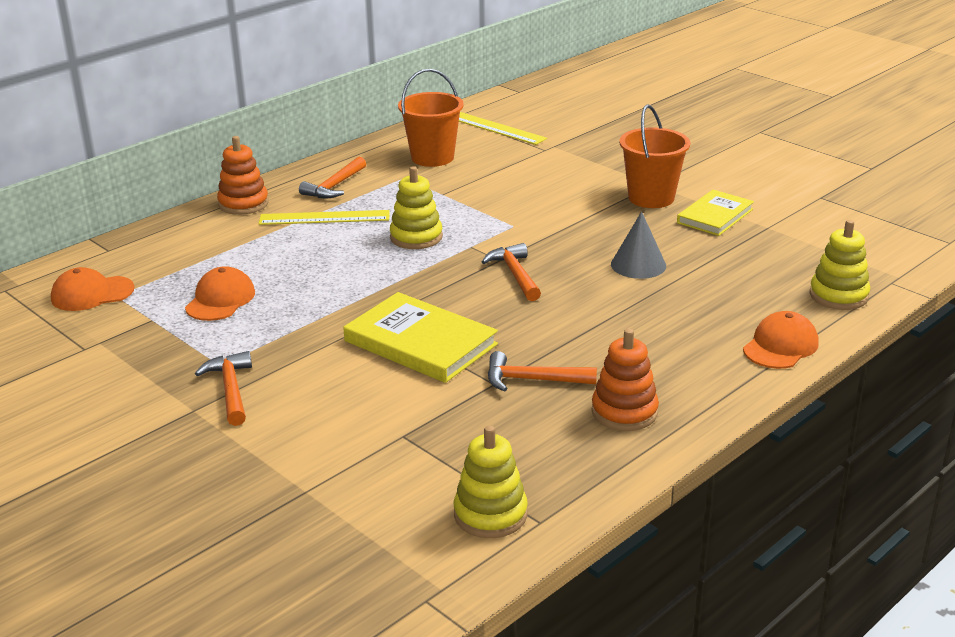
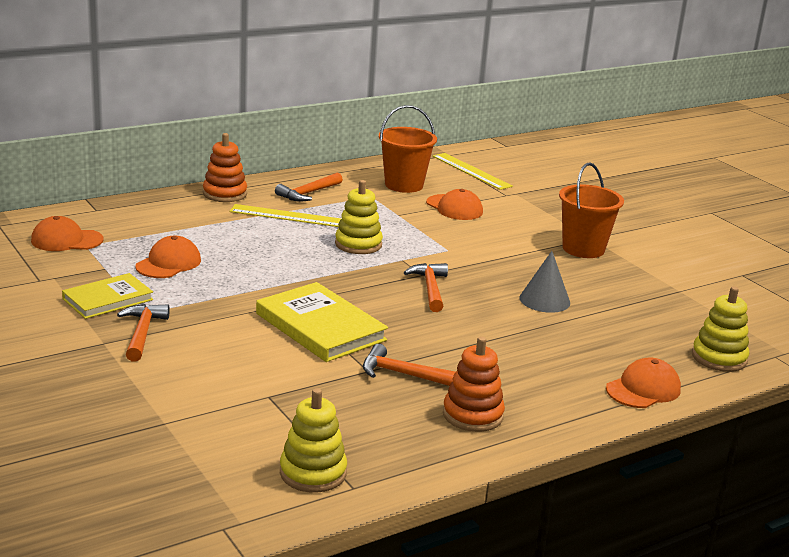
camera: 10 degrees right, 5 degrees down
yellow book [677,190,754,236] -> yellow book moved to [62,273,153,319]
none -> orange cap [426,189,483,220]

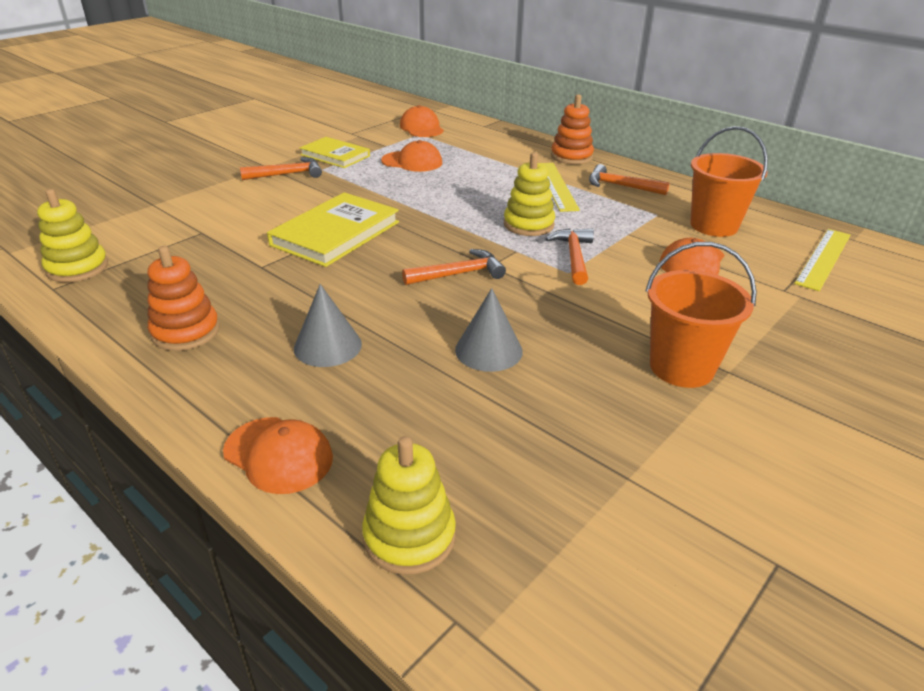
camera: 75 degrees right, 10 degrees up
orange hammer [363,344,455,386] -> orange hammer moved to [545,228,594,285]
none -> grey cone [294,284,362,367]

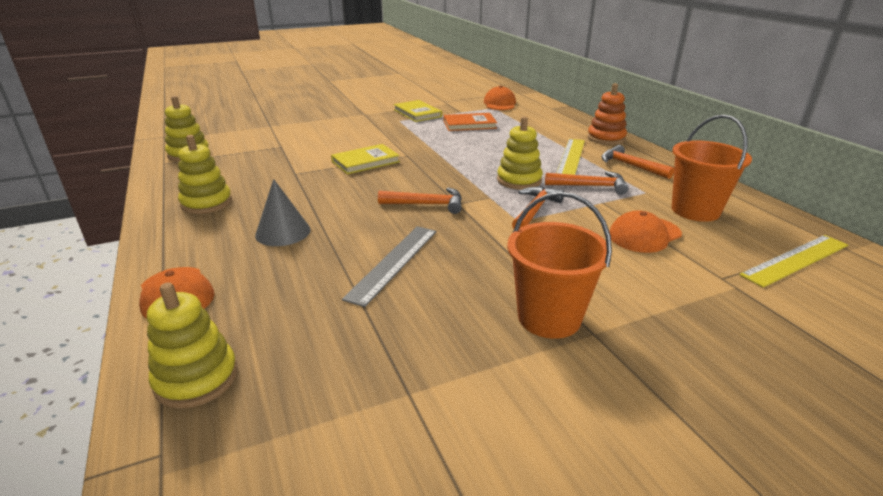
camera: 25 degrees right, 5 degrees down
orange stacking toy [148,246,220,351] -> yellow stacking toy [178,135,232,214]
orange hammer [240,157,322,180] -> orange hammer moved to [545,171,629,195]
yellow book [267,192,399,267] -> yellow book [331,144,400,174], size x0.65
orange cap [381,140,442,172] -> orange book [444,113,497,131]
grey cone [455,288,523,372] -> grey ruler [342,226,437,307]

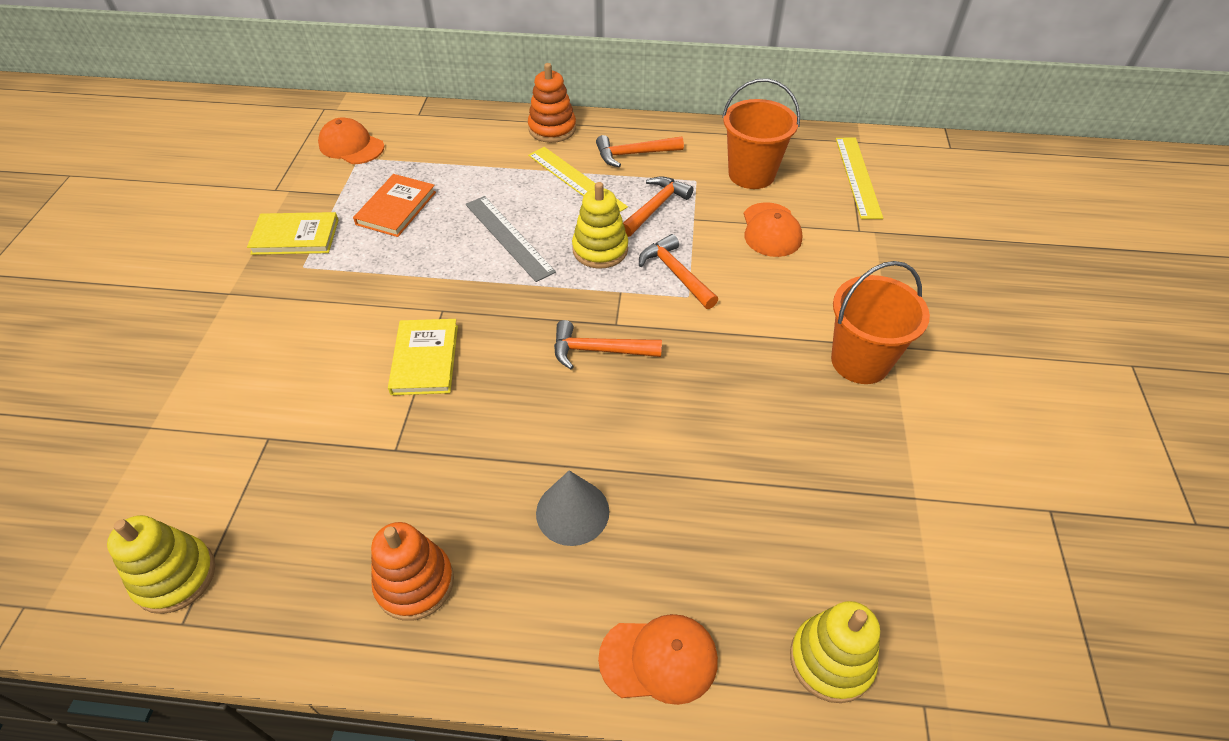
camera: 60 degrees left, 20 degrees up
yellow stacking toy [178,135,232,214] -> orange stacking toy [371,522,454,621]
grey ruler [342,226,437,307] -> grey ruler moved to [466,196,556,282]
orange hammer [378,188,462,214] -> orange hammer turned 120 degrees counterclockwise [554,320,662,370]

